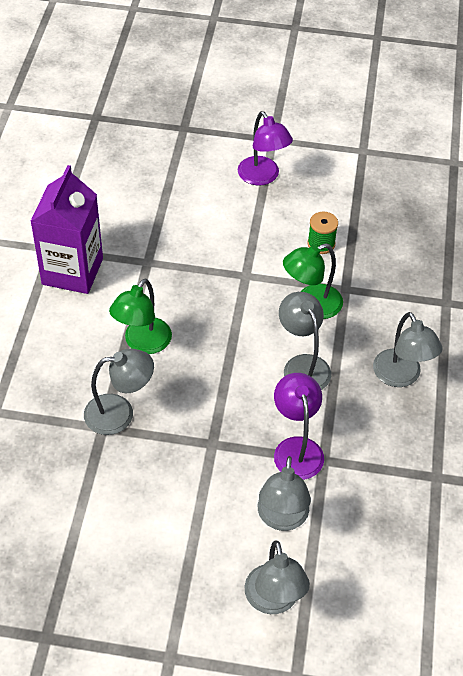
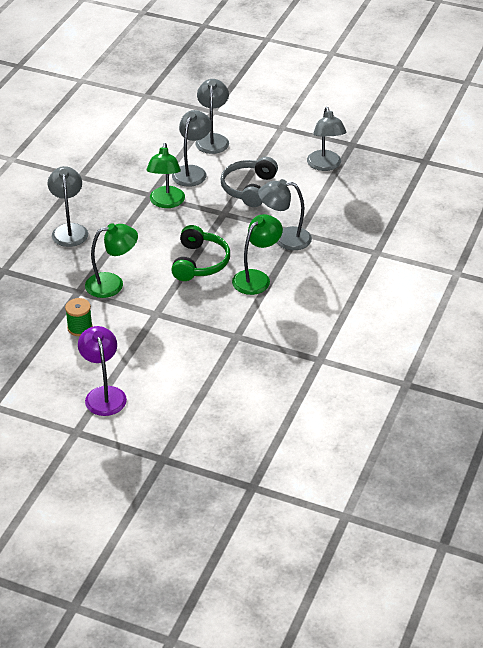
camera: 165 degrees left, 10 degrees down
purple carton [30,165,103,294] -> none
purple lamp [274,373,324,480] -> green lamp [147,143,185,208]
grey lamp [279,292,331,390] -> grey lamp moved to [307,107,346,171]
none -> green headphones [171,225,230,281]
none -> grey headphones [220,157,278,207]

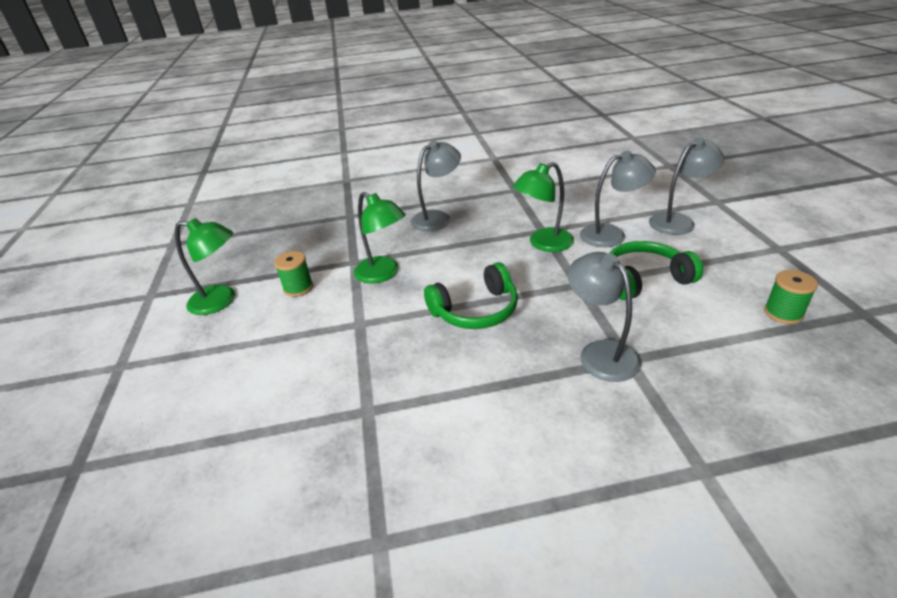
camera: 60 degrees right, 5 degrees down
purple lamp [78,326,127,416] -> none
grey headphones [220,157,278,207] -> green headphones [610,241,703,300]
green lamp [232,214,283,295] -> green lamp moved to [175,218,235,315]
grey lamp [307,107,346,171] -> green spool [764,270,818,324]

